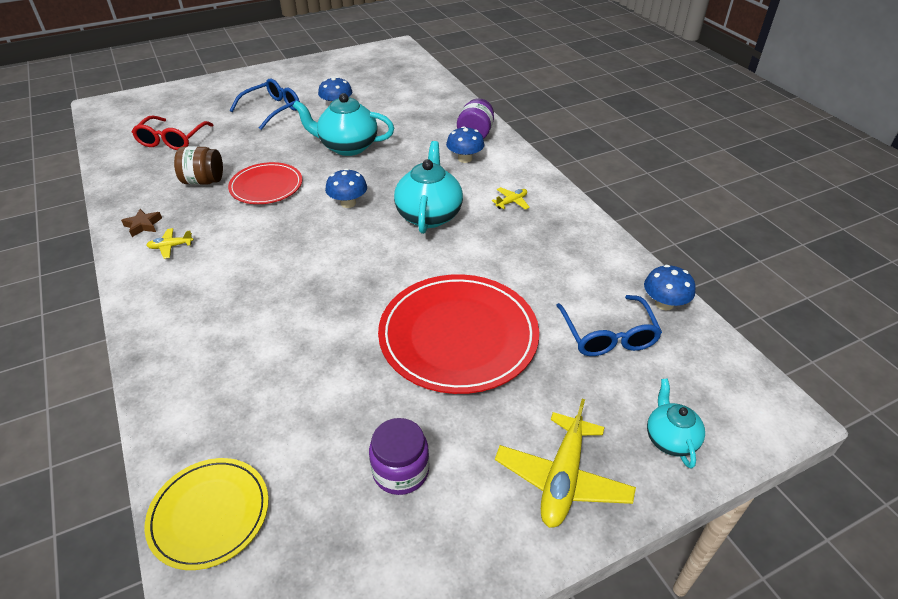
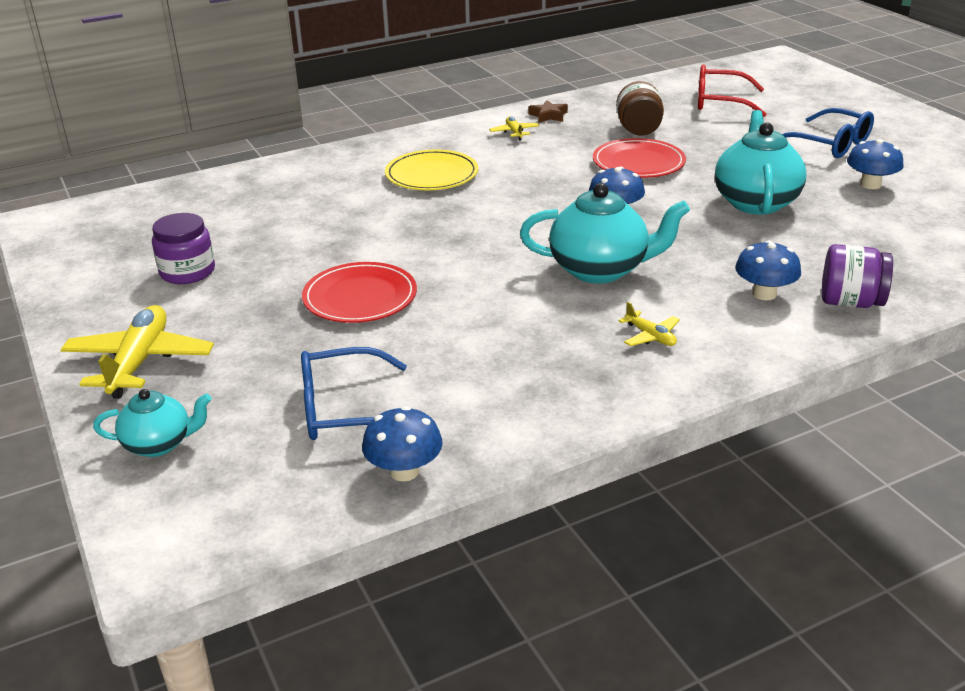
camera: 90 degrees right, 10 degrees down
yellow plate [144,458,269,570] -> yellow plate moved to [385,150,478,190]
red plate [378,274,539,394] -> red plate [302,262,417,323], size x0.59
yellow plane [495,399,636,528] -> yellow plane turned 75 degrees clockwise [61,305,214,399]

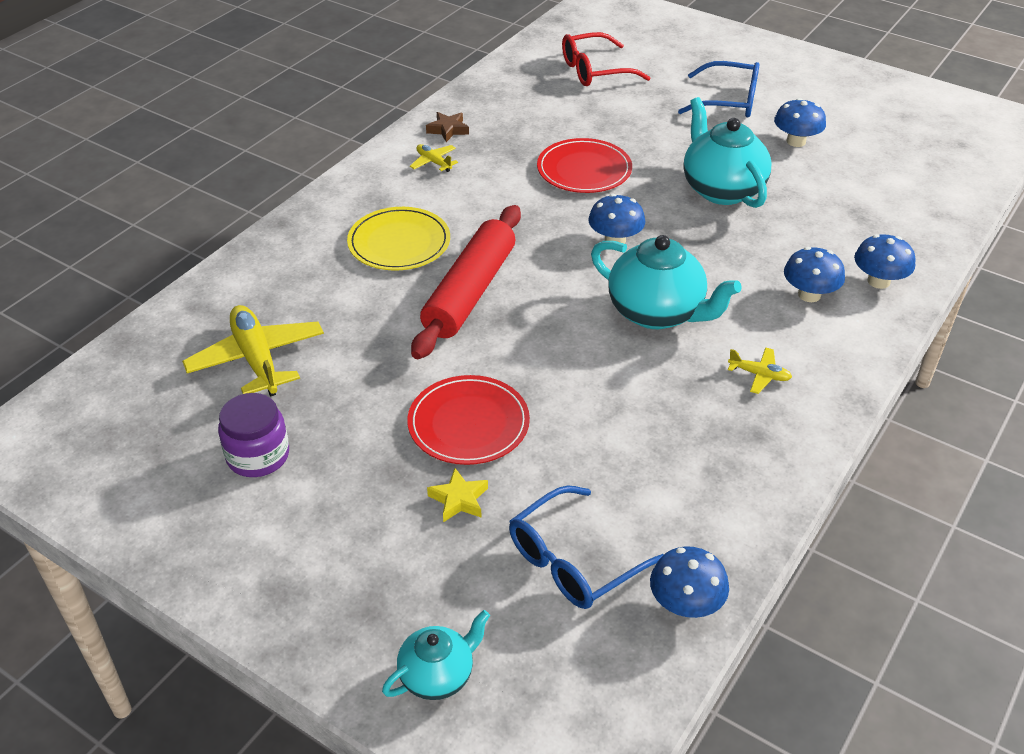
camera: 30 degrees left, 10 degrees up
yellow plane [61,305,214,399] -> yellow plane moved to [182,305,324,396]
turquoise teapot [520,183,690,284] -> turquoise teapot turned 60 degrees clockwise [591,235,742,329]
brown jar [616,81,664,136] -> none
purple jar [822,244,893,308] -> blue mushroom [854,234,915,289]
none -> red rolling pin [411,205,521,359]
none -> yellow star [427,468,488,522]

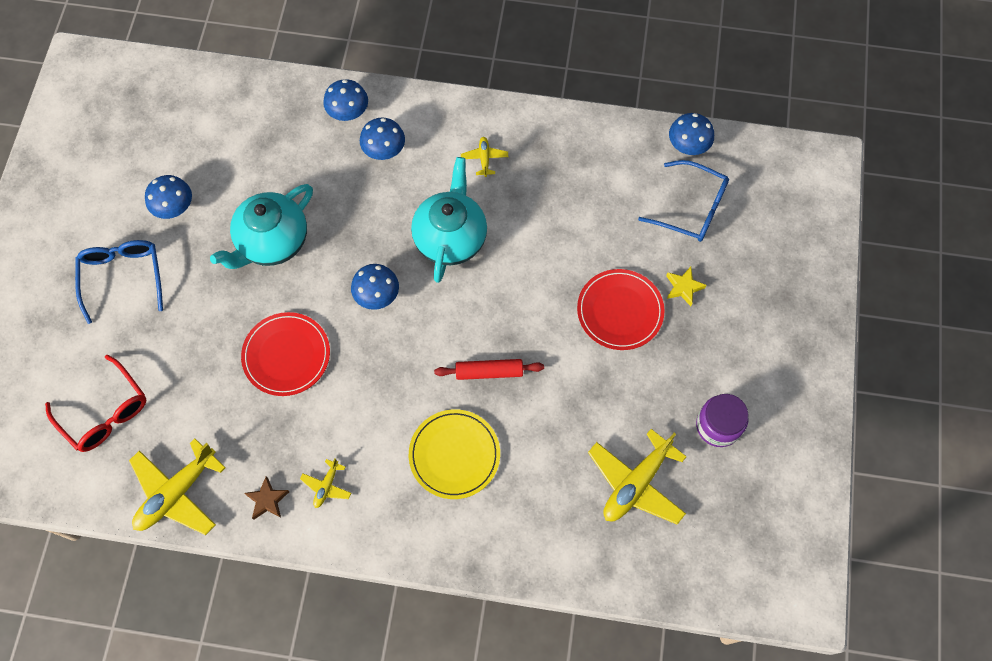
camera: 115 degrees left, 25 degrees up
turquoise teapot [382,610,490,700] -> none
red rolling pin [411,205,521,359] -> red rolling pin [434,359,544,380], size x0.54
none -> yellow plane [129,439,226,535]

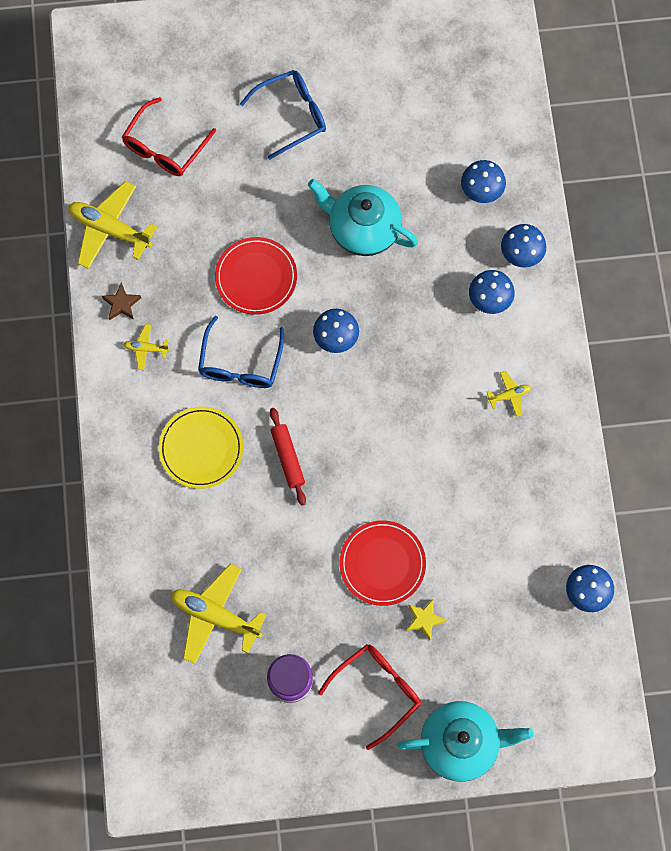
camera: 75 degrees right, 5 degrees up
blue mushroom [145,175,192,219] -> blue mushroom moved to [461,160,506,203]
turquoise teapot [411,157,487,283] -> turquoise teapot moved to [397,701,533,782]
blue glasses [638,160,729,242] -> blue glasses moved to [198,316,284,388]
none -> red glasses [318,644,421,750]

